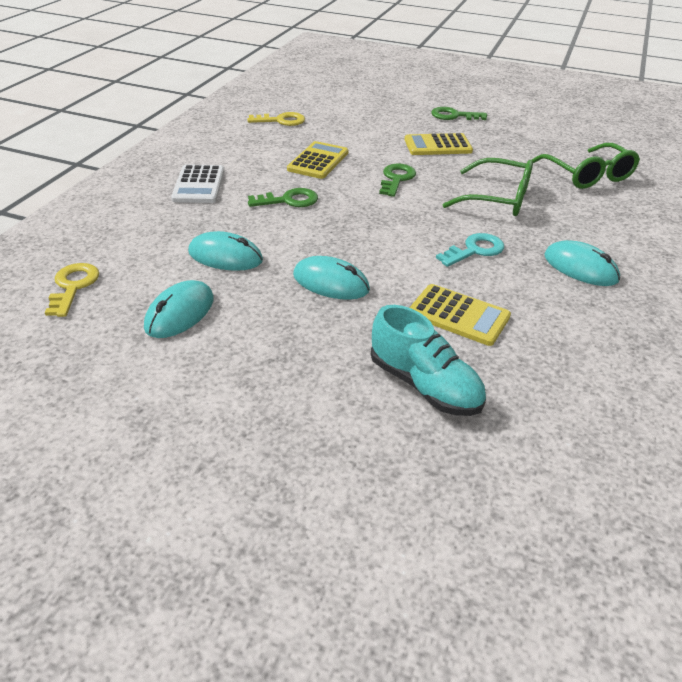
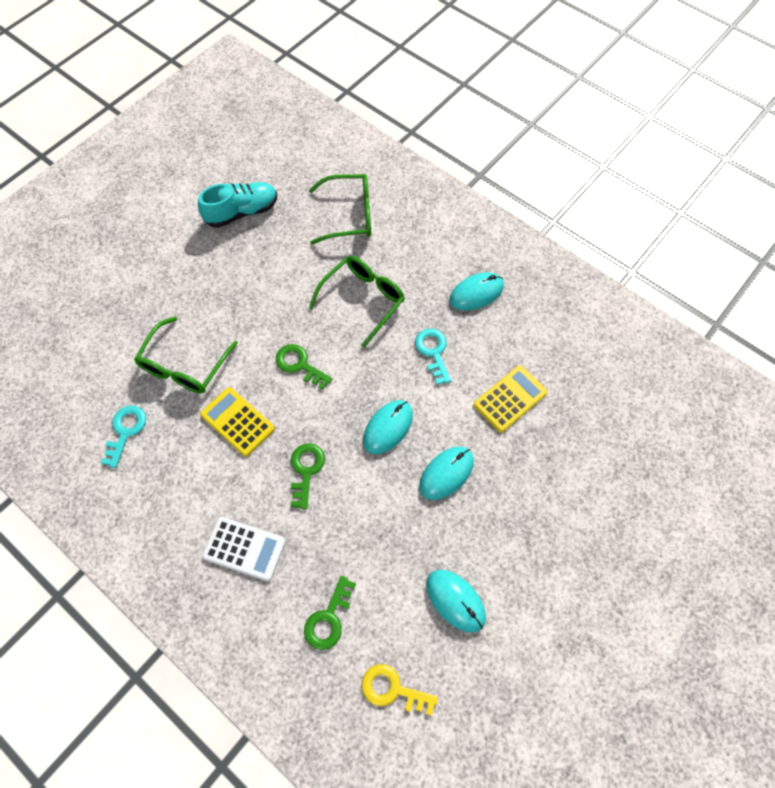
camera: 70 degrees left, 25 degrees up
turquoise mouse [188,231,263,271] -> turquoise mouse moved to [363,400,413,454]
yellow key [247,112,305,126] -> turquoise key [101,406,146,468]
turquoise shoe [371,305,486,416] -> turquoise shoe moved to [198,182,277,228]
yellow calculator [405,133,473,155] -> none
green key [431,107,487,120] -> green key moved to [304,576,356,650]
none -> green glasses [134,317,238,393]

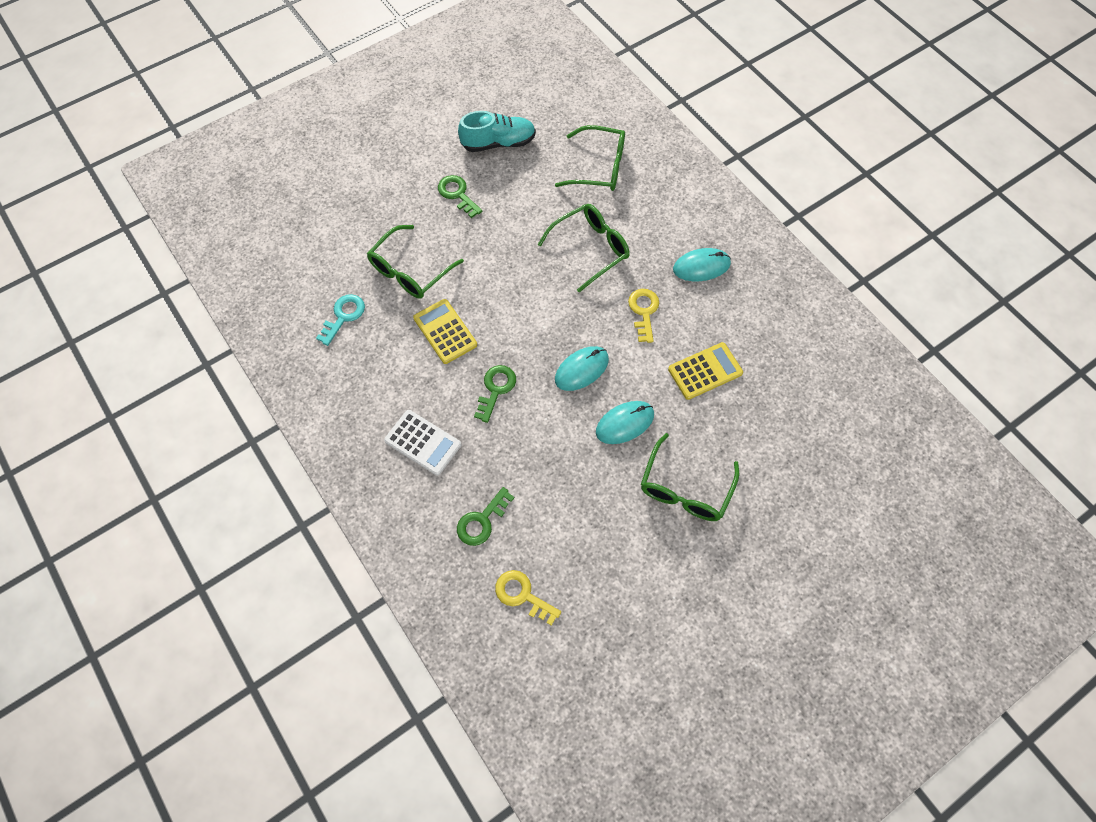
camera: 15 degrees right, 0 degrees up
green key [276,344,333,389] -> green key moved to [438,175,482,218]
turquoise key [415,328,451,385] -> yellow key [628,289,659,343]
turquoise mouse [426,570,486,633] -> none
none -> green glasses [641,433,739,521]

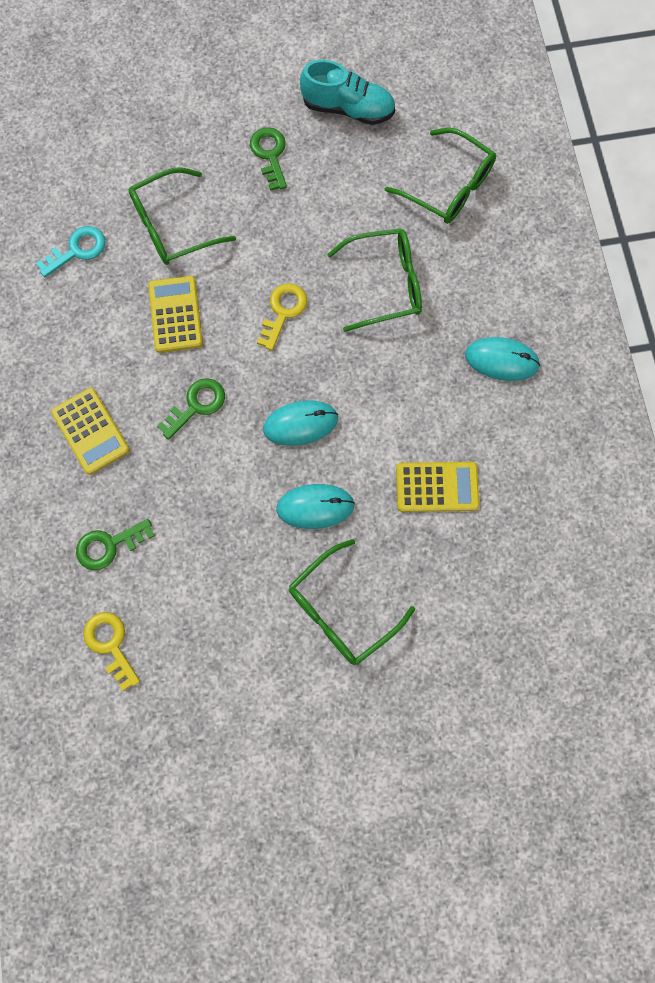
camera: 25 degrees right, 10 degrees up
white calculator [384,410,461,476] -> yellow calculator [51,388,130,475]
yellow key [628,289,659,343] -> yellow key moved to [257,283,307,351]

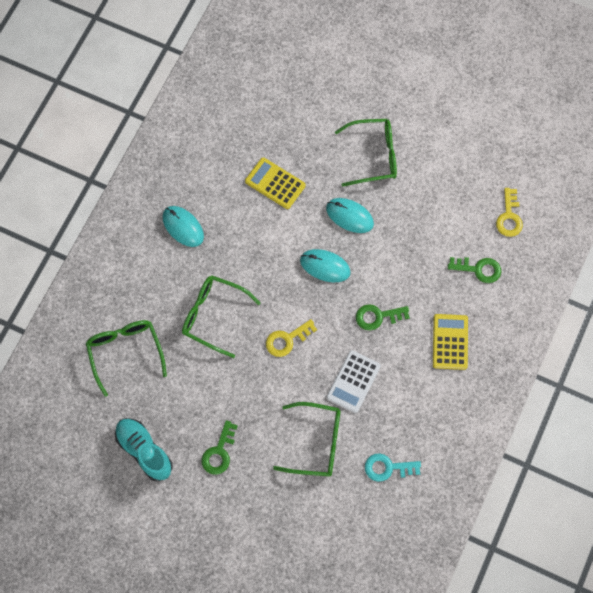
camera: 145 degrees left, 5 degrees down
yellow calculator [148,276,203,353] -> white calculator [327,350,381,413]

